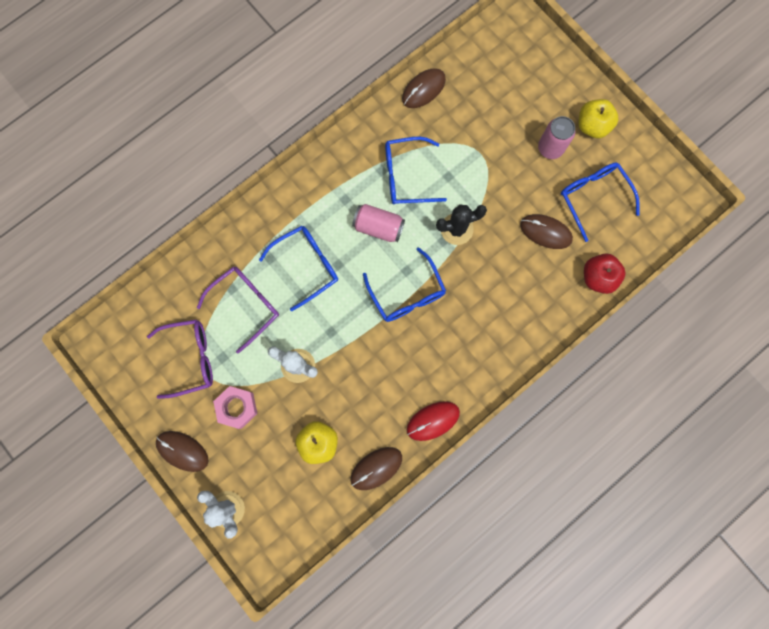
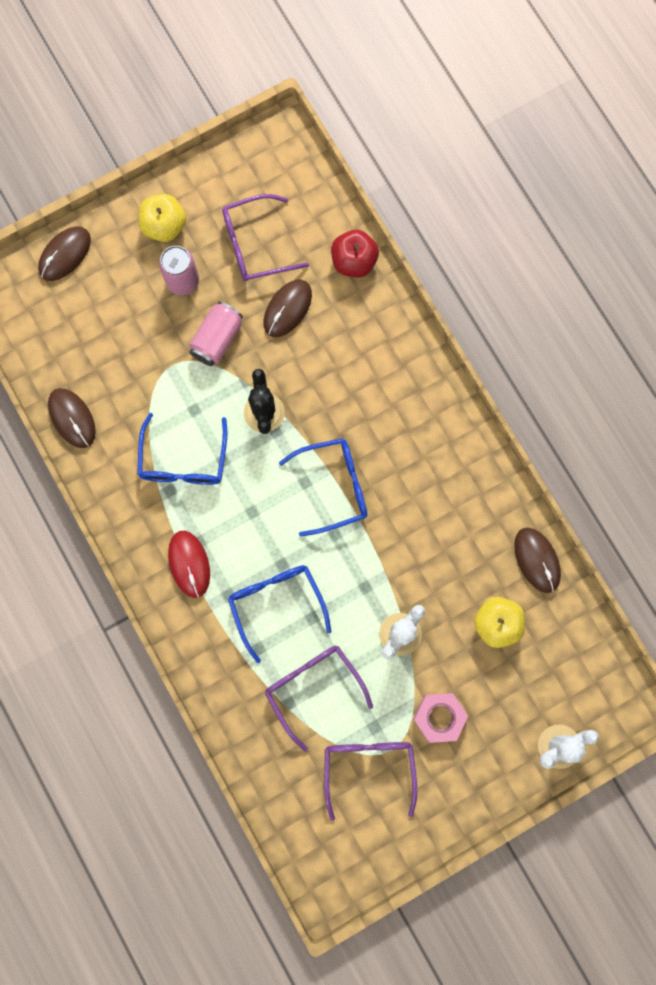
camera: 80 degrees left, 0 degrees up
brown mouse [156,431,208,472] -> brown mouse moved to [38,226,91,281]
pink can [352,204,405,242] -> pink can moved to [189,302,243,366]
red mouse [407,401,460,441] -> red mouse moved to [168,531,210,598]
blue glasses [561,162,640,242] -> purple glasses [222,194,309,282]

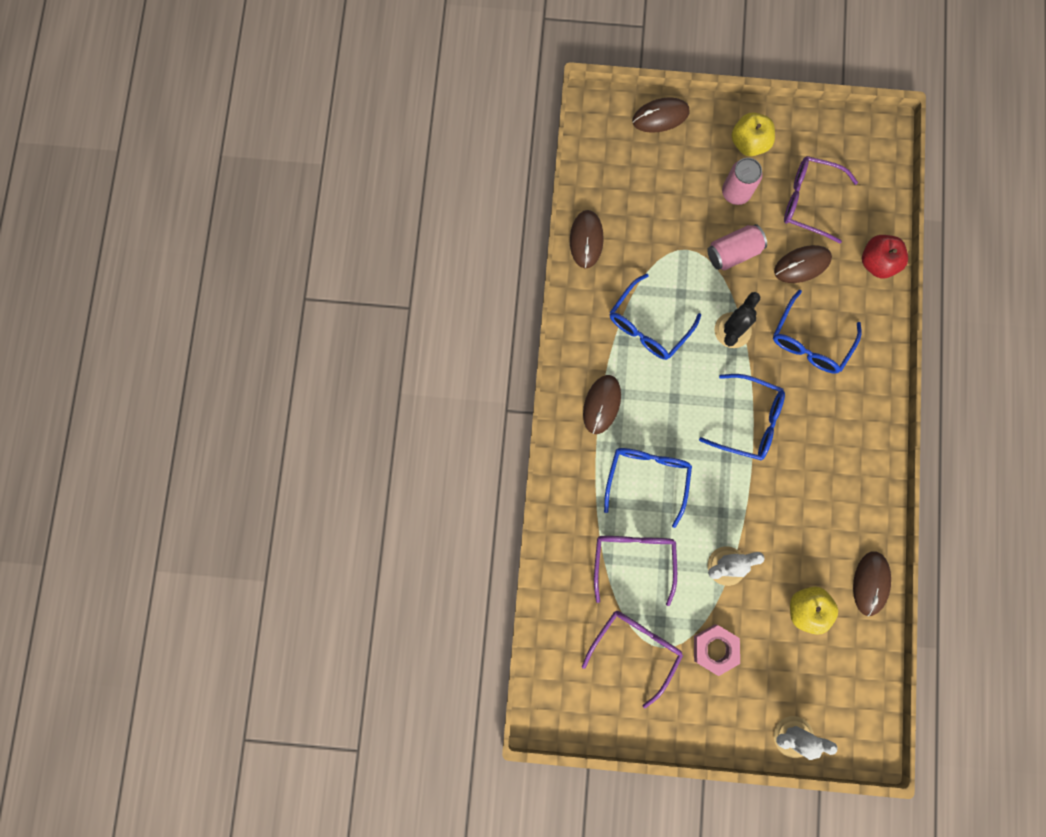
camera: 35 degrees right, 0 degrees up
red mouse [168,531,210,598] -> brown mouse [583,375,621,434]
none -> blue glasses [773,290,861,374]

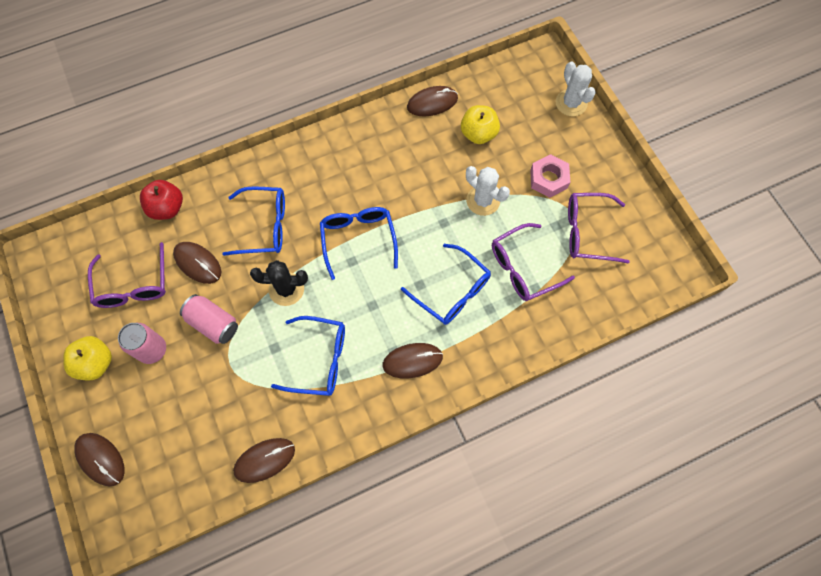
camera: 120 degrees left, 10 degrees down
blue glasses [604,448,692,528] -> blue glasses turned 120 degrees counterclockwise [401,244,491,325]

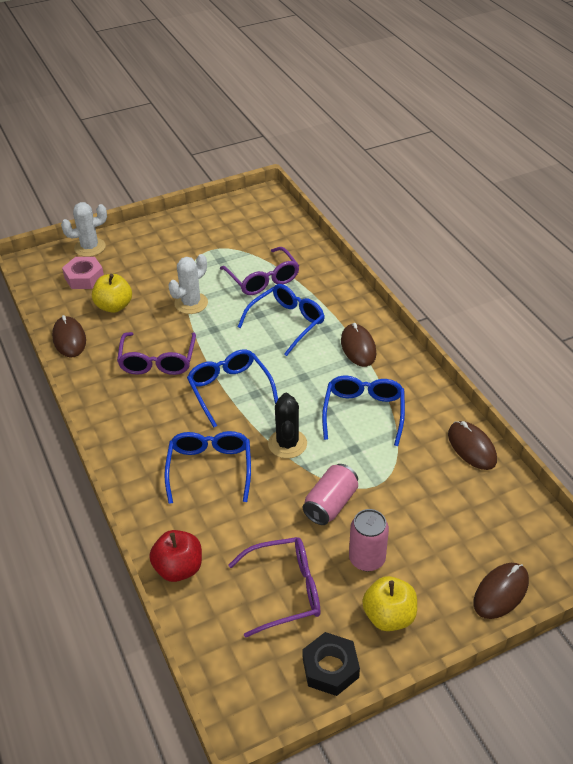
camera: 90 degrees left, 25 degrees down
brown mouse [173,242,221,284] -> none
blue glasses [320,207,398,280] -> blue glasses turned 75 degrees clockwise [187,349,278,427]
pink nut [530,154,570,198] -> pink nut moved to [62,257,104,289]
purple glasses [568,193,630,263] -> purple glasses moved to [117,332,196,375]
none -> black nut [303,632,360,696]

